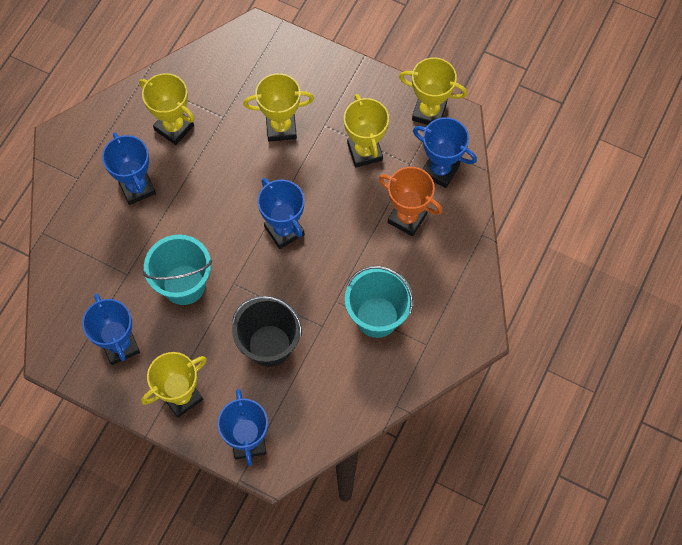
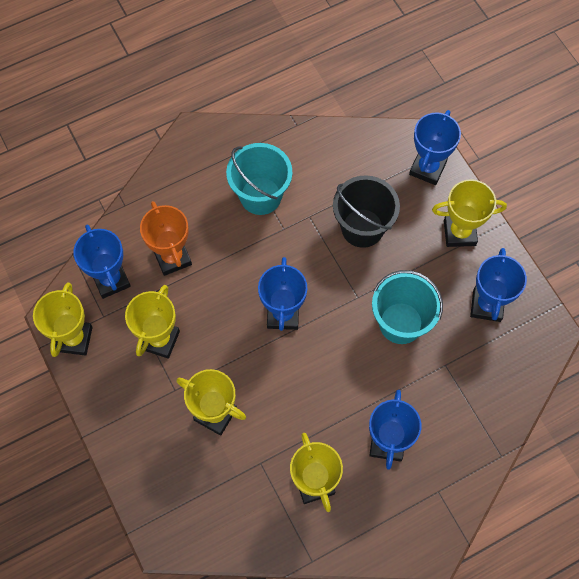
camera: 145 degrees left, 0 degrees up
yellow trophy [399,57,467,125] -> yellow trophy turned 45 degrees clockwise [33,282,93,357]

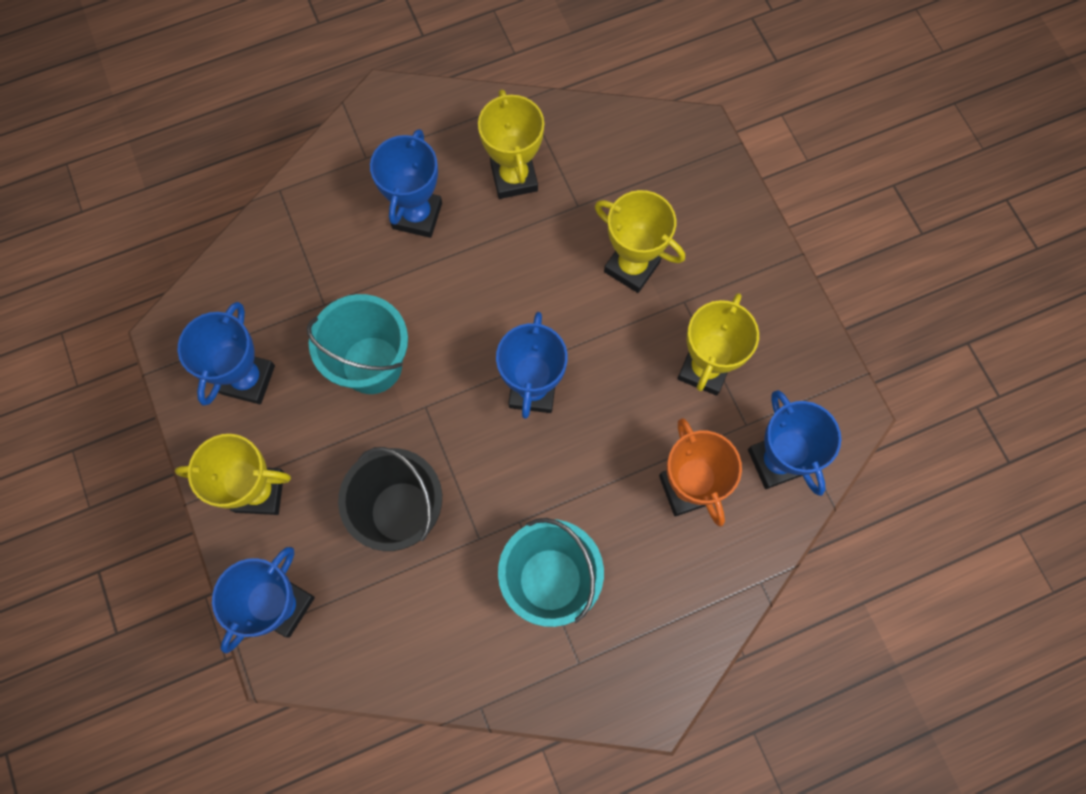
camera: 175 degrees left, 5 degrees up
yellow trophy [33,282,93,357] -> none

